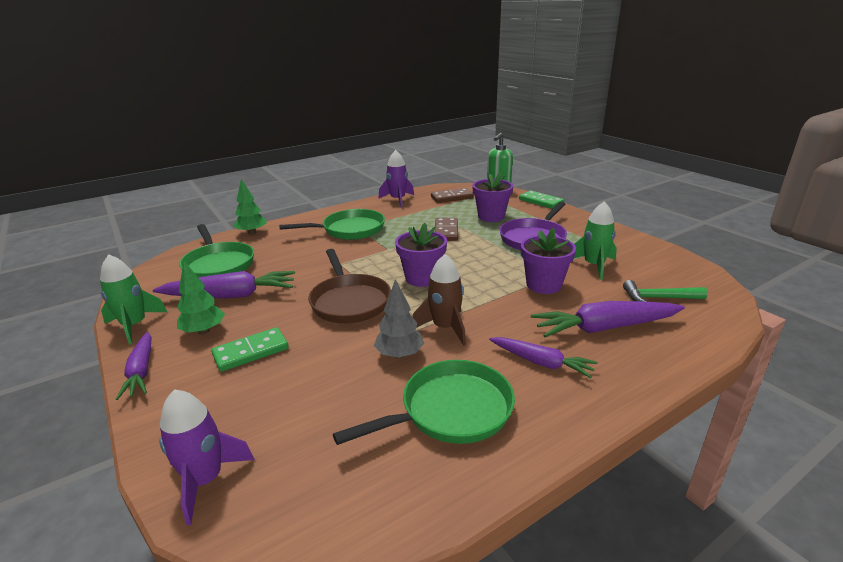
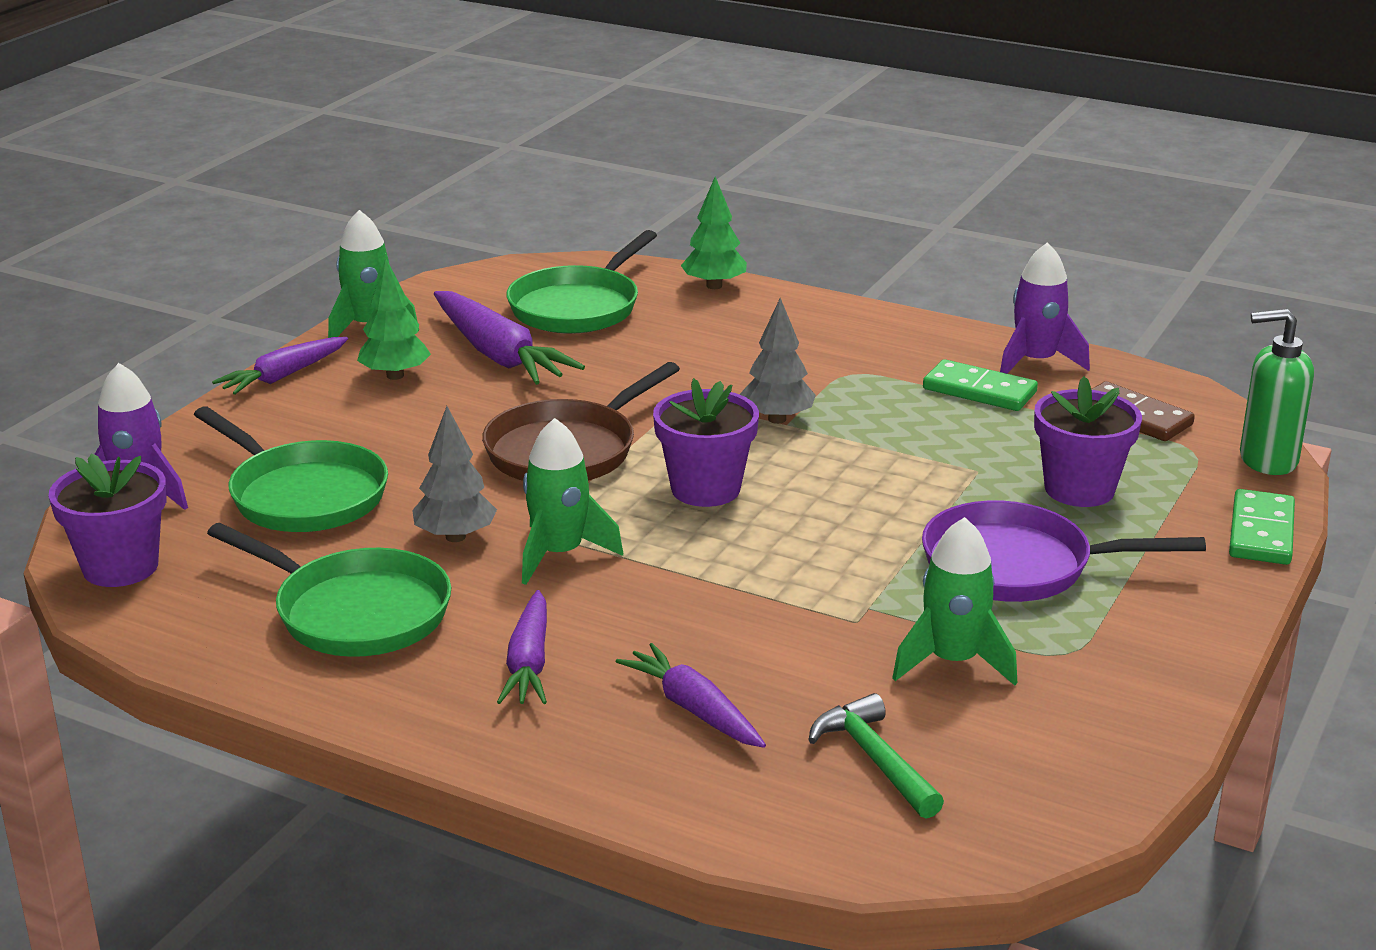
camera: 60 degrees right, 0 degrees up
green domino [211,327,289,372] -> green domino moved to [923,359,1038,411]
green pan [279,209,385,240] -> green pan moved to [194,407,388,532]
brown rocket [413,254,466,346] -> green rocket [522,418,623,585]
brown domino [435,218,458,241] -> none
purple flower pot [521,228,576,294] -> purple flower pot moved to [49,454,166,587]
purple carrot [531,301,685,337] -> purple carrot [616,643,766,748], size x0.63
none -> grey tree [740,298,816,424]

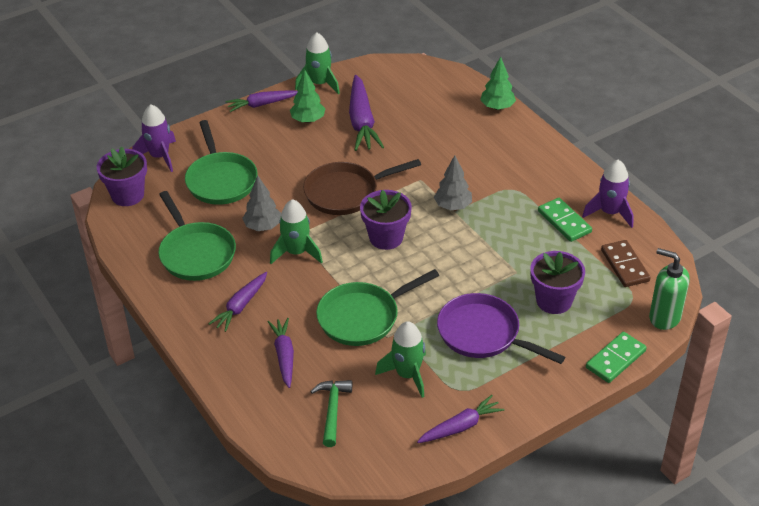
camera: 30 degrees right, 15 degrees up
green pan [507,230,657,334] -> green pan moved to [316,269,439,346]
none -> purple carrot [417,395,505,443]

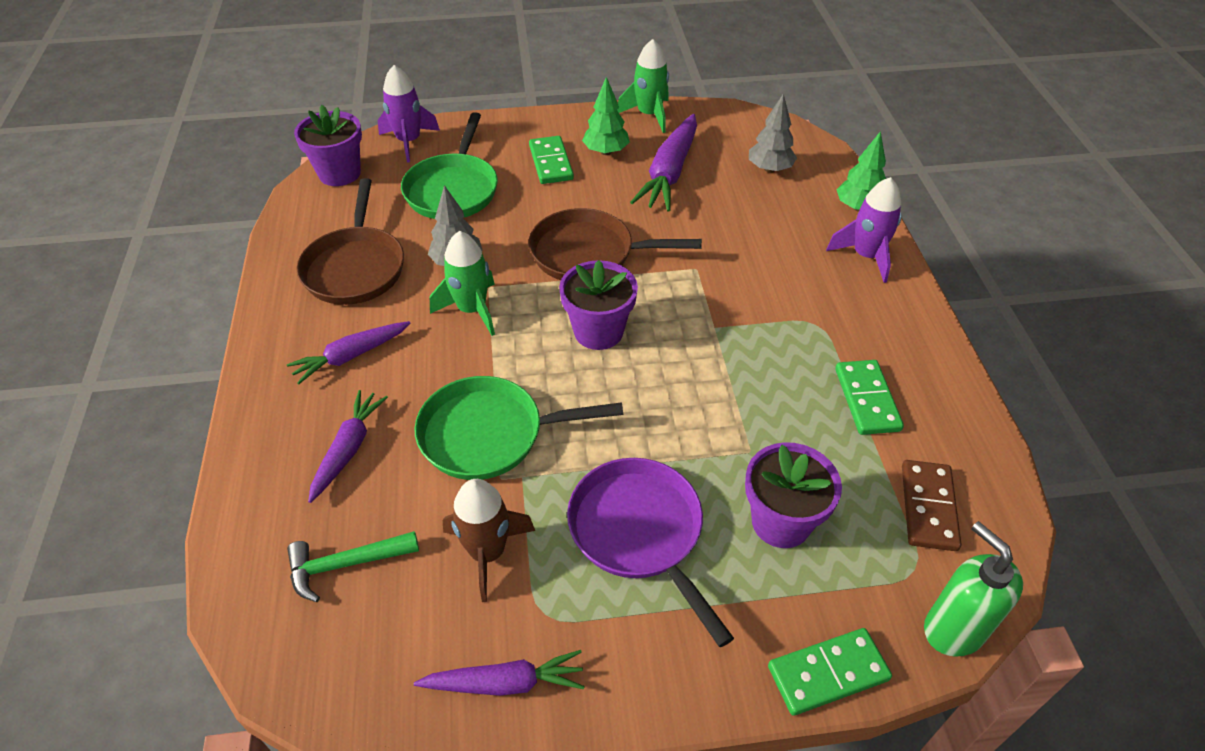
camera: 25 degrees right, 5 degrees up
green pan [158,191,236,281] -> brown pan [296,178,404,305]
purple carrot [226,90,298,112] -> none
green hammer [310,380,352,447] -> green hammer turned 135 degrees counterclockwise [287,531,419,602]
green rocket [375,321,426,398] -> brown rocket [443,479,535,602]
grey tree [434,155,472,210] -> grey tree moved to [749,94,797,173]
purple rocket [582,159,634,228] -> purple rocket moved to [826,177,902,283]
none -> green domino [529,136,574,184]

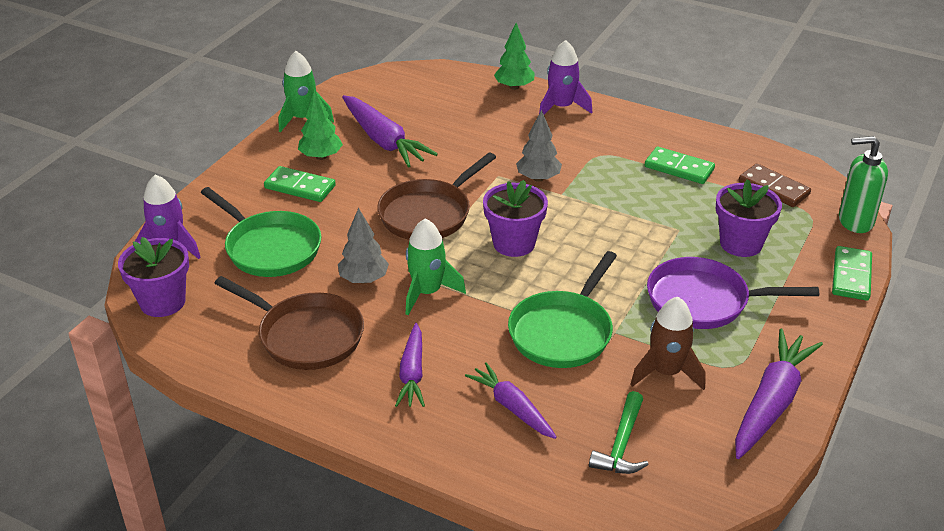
camera: 55 degrees left, 10 degrees down
purple carrot [414,650,585,696] -> purple carrot [735,328,823,459], size x1.58
grey tree [749,94,797,173] -> grey tree moved to [516,110,562,182]

